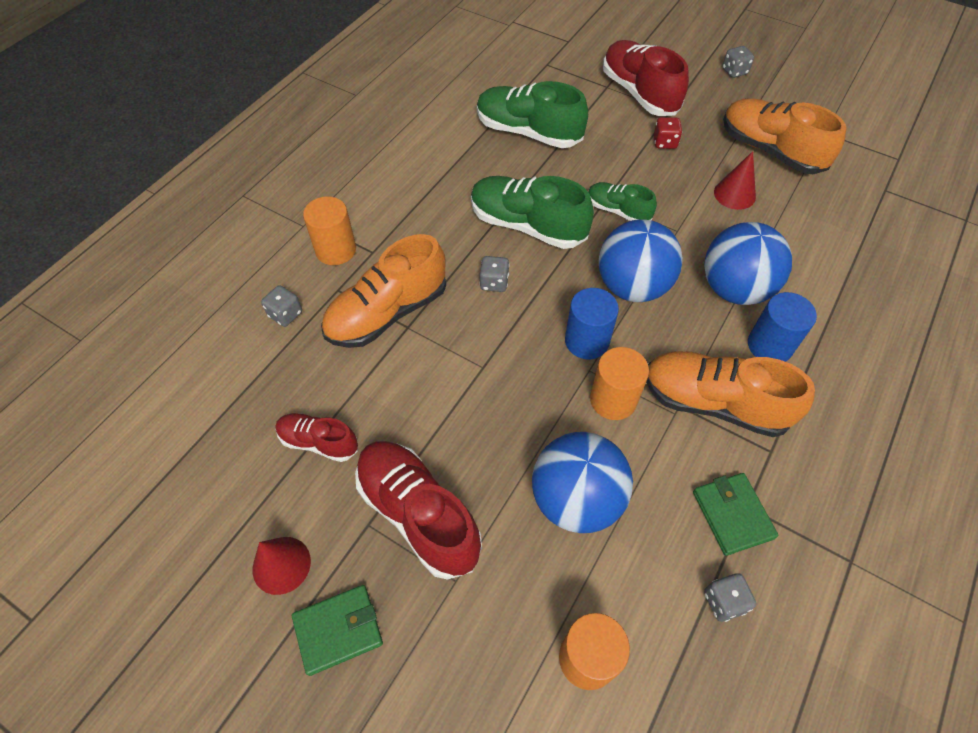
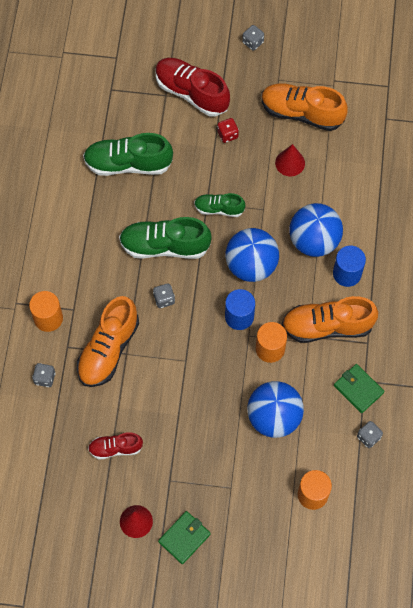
camera: 25 degrees left, 10 degrees up
red shoe [355,441,482,580] -> none

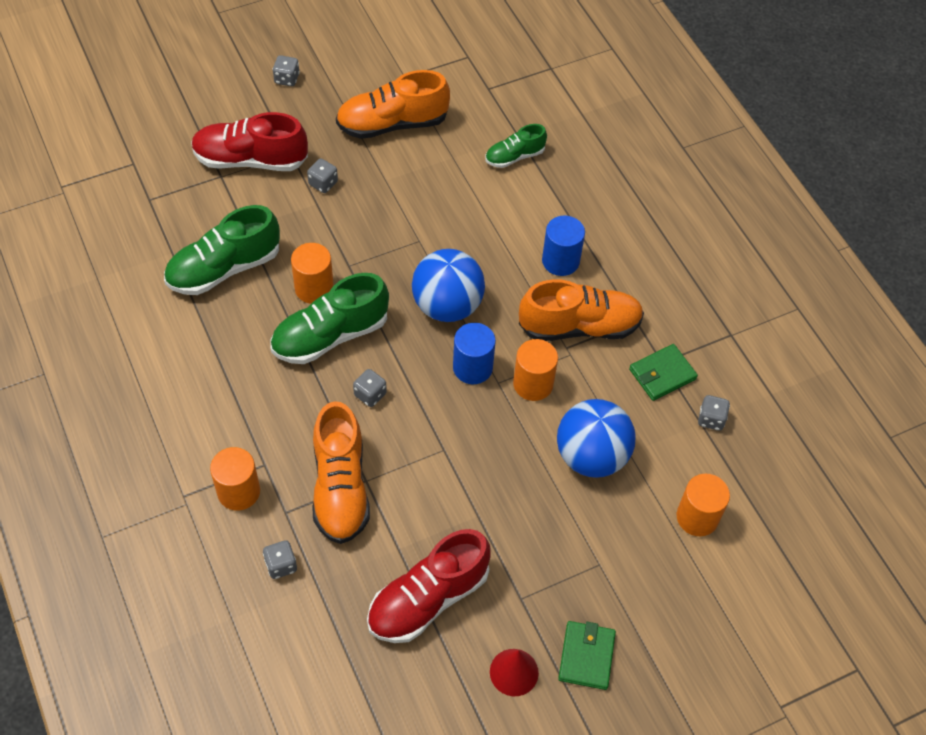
camera: 35 degrees left, 10 degrees down
red shoe [88,432,143,459] -> red shoe [367,529,491,643], size x1.77
green shoe [194,193,245,217] -> green shoe moved to [485,124,547,168]
red dice [217,118,239,143] -> grey dice [307,159,338,193]
red cone [275,144,305,176] -> none
orange shoe [282,296,378,343] -> orange shoe turned 150 degrees counterclockwise [519,279,644,341]
blue ball [289,203,343,257] -> none
green wallet [334,364,385,413] -> green wallet turned 45 degrees counterclockwise [629,344,698,401]
none -> orange cylinder [291,243,334,304]

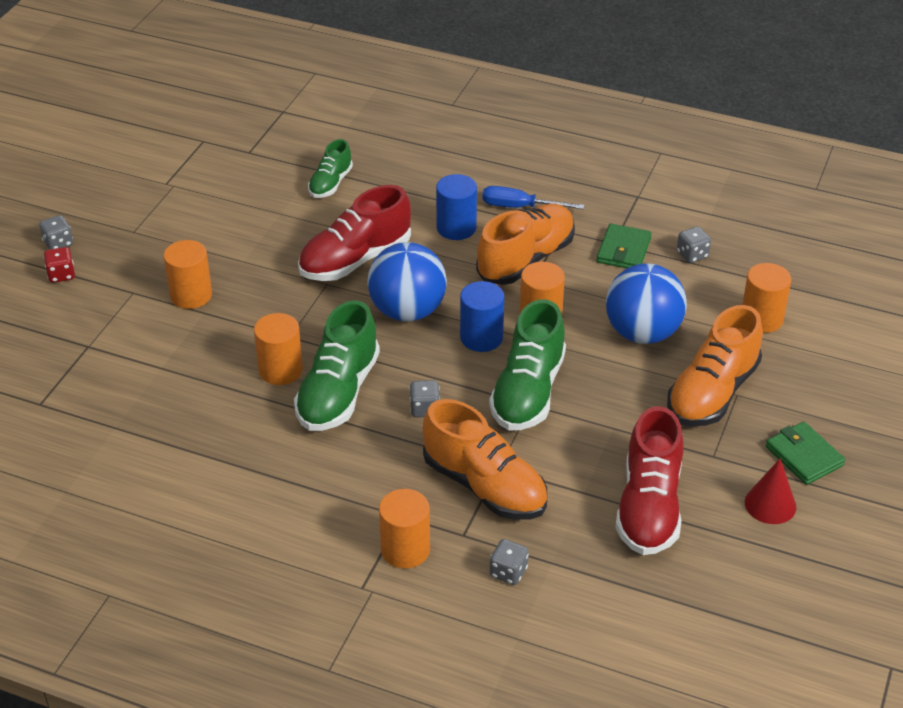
camera: 40 degrees left, 15 degrees down
green shoe [164,205,280,295] -> green shoe moved to [489,299,566,430]
red shoe [191,112,308,171] -> red shoe moved to [298,185,411,281]
grey dice [307,159,338,193] -> orange cylinder [163,240,212,309]
orange shoe [336,70,450,139] -> orange shoe moved to [667,305,763,427]
none -> red dice [43,247,75,283]
none -> blue screwdriver [482,186,584,209]

